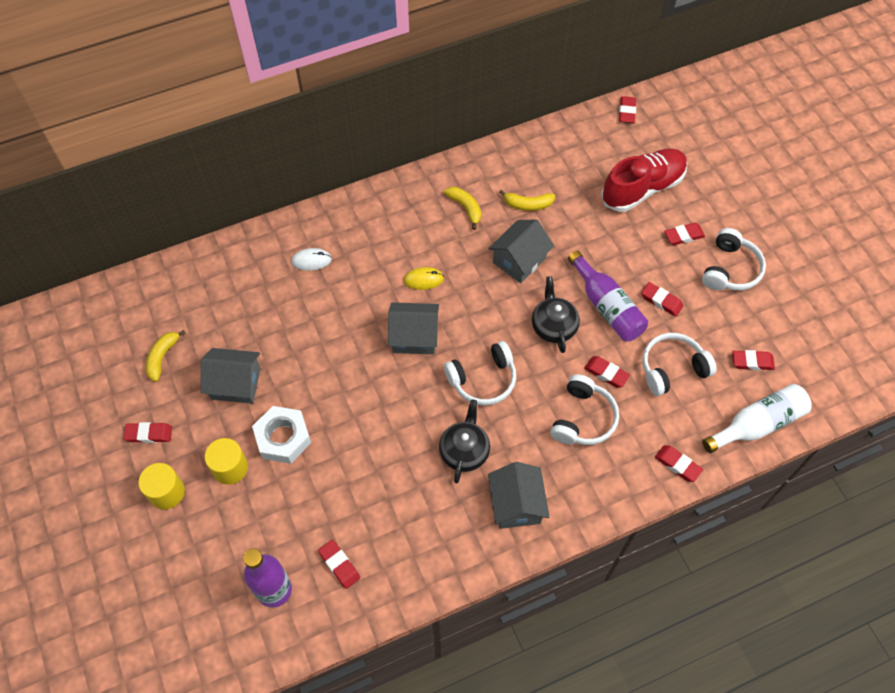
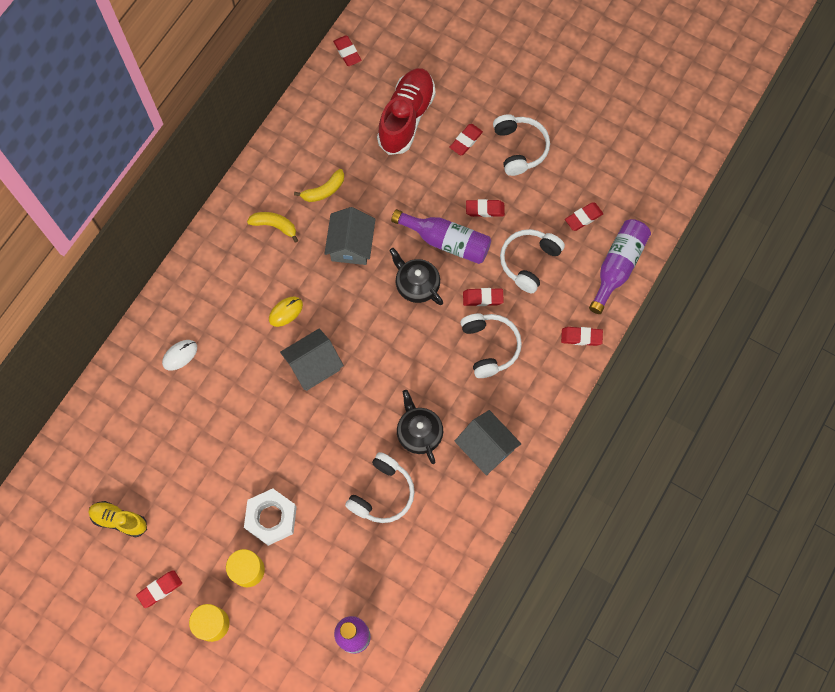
camera: 35 degrees left, 10 degrees up
yellow banana [146,330,186,382] -> yellow shoe [88,501,147,537]
grey house [201,348,261,403] -> none
red eraser [318,540,360,589] -> none
white headphones [444,341,516,405] -> white headphones moved to [345,452,415,523]
white bottle [702,384,812,453] -> purple bottle [589,219,651,314]

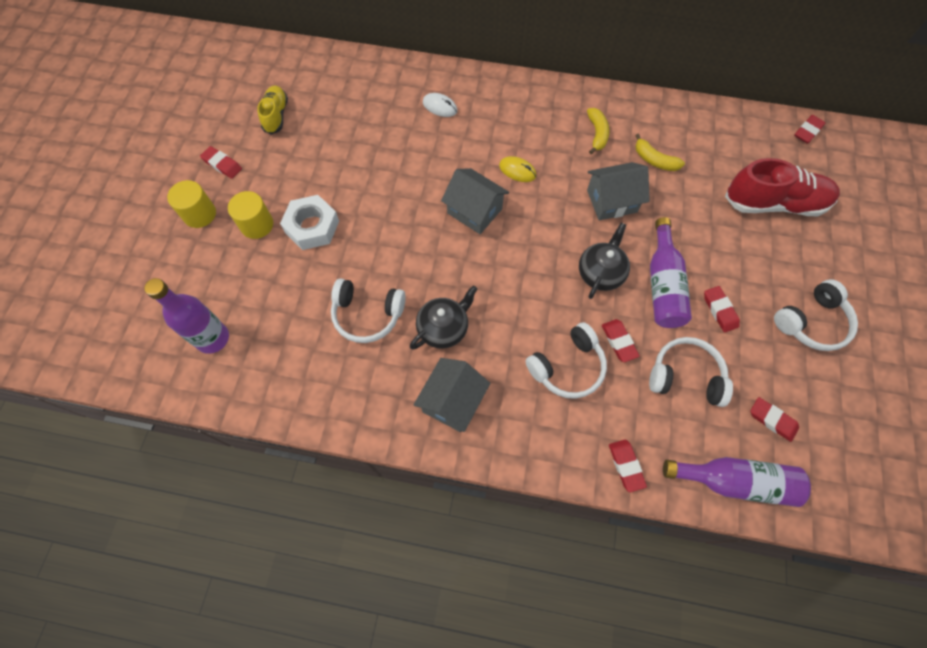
camera: 70 degrees right, 5 degrees down
red eraser [449,124,483,155] -> none

